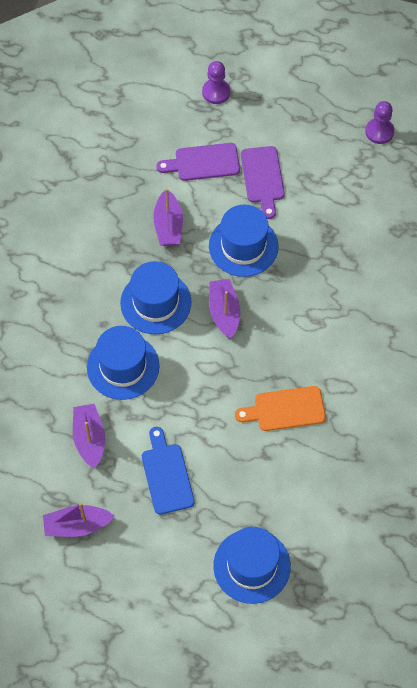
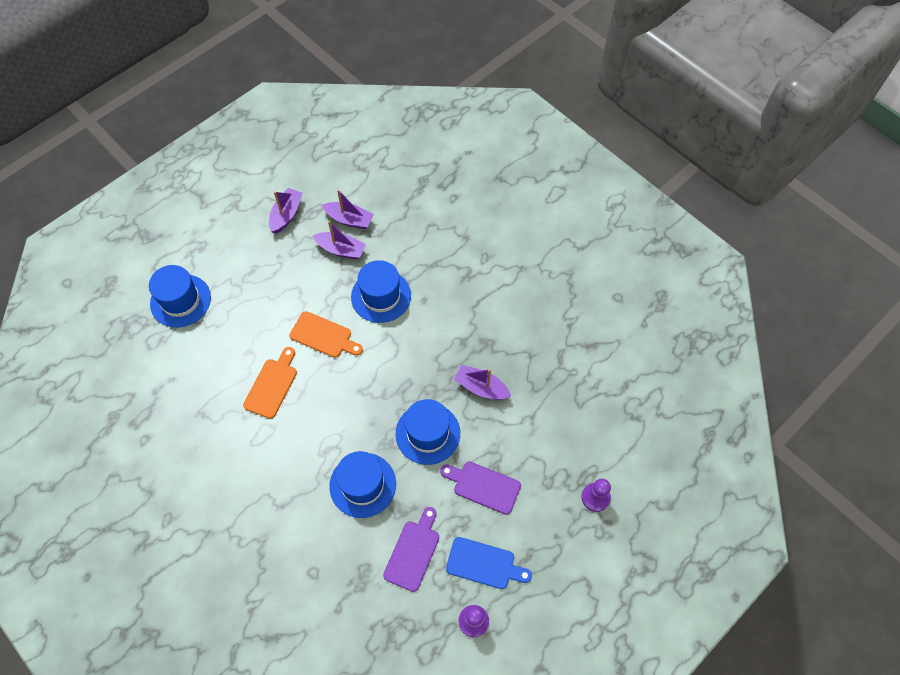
camera: 120 degrees right, 0 degrees up
blue hat [120,261,191,334] -> blue hat moved to [329,451,396,518]
blue cutting board [142,427,195,514] -> blue cutting board moved to [446,537,532,589]
purple cutting board [157,143,240,181] -> purple cutting board moved to [383,507,439,592]
purple boat [209,279,240,339] -> purple boat moved to [322,189,374,229]
none -> orange cutting board [289,311,363,358]

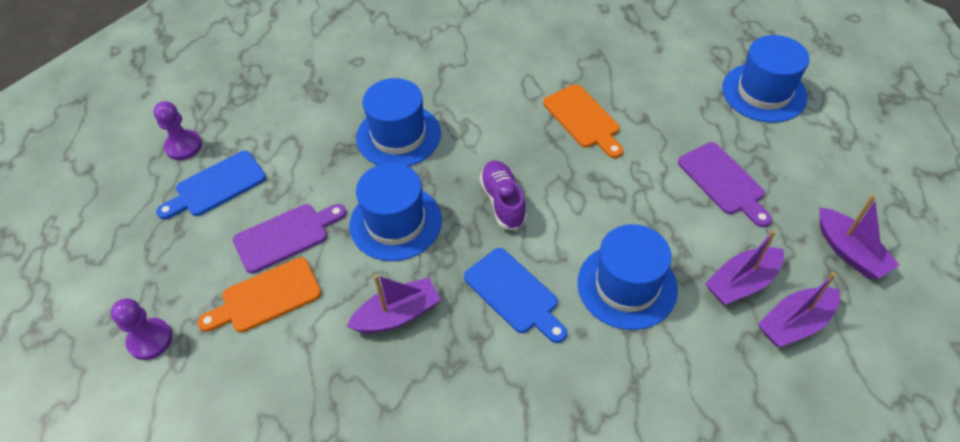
camera: 130 degrees right, 10 degrees down
orange cutting board [289,311,363,358] -> orange cutting board moved to [197,257,321,333]
purple cutting board [383,507,439,592] -> purple cutting board moved to [678,142,772,227]
none -> blue cutting board [464,248,567,343]
none -> purple shoe [480,160,527,231]

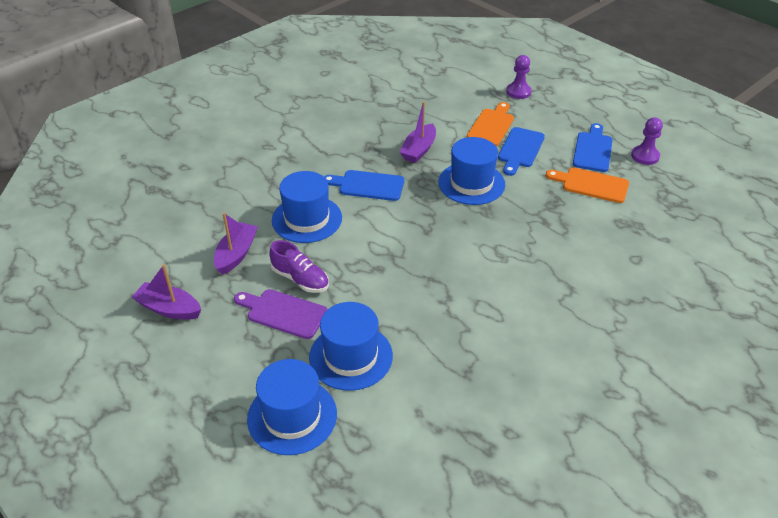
camera: 140 degrees right, 10 degrees down
purple cutting board [233,204,347,274] -> blue cutting board [498,127,545,176]
blue hat [356,78,441,167] -> blue hat moved to [309,302,393,391]
purple shoe [480,160,527,231] -> purple shoe moved to [269,240,329,293]
orange cutting board [543,84,623,158] -> orange cutting board moved to [546,167,629,203]
purple boat [758,272,840,347] -> none

